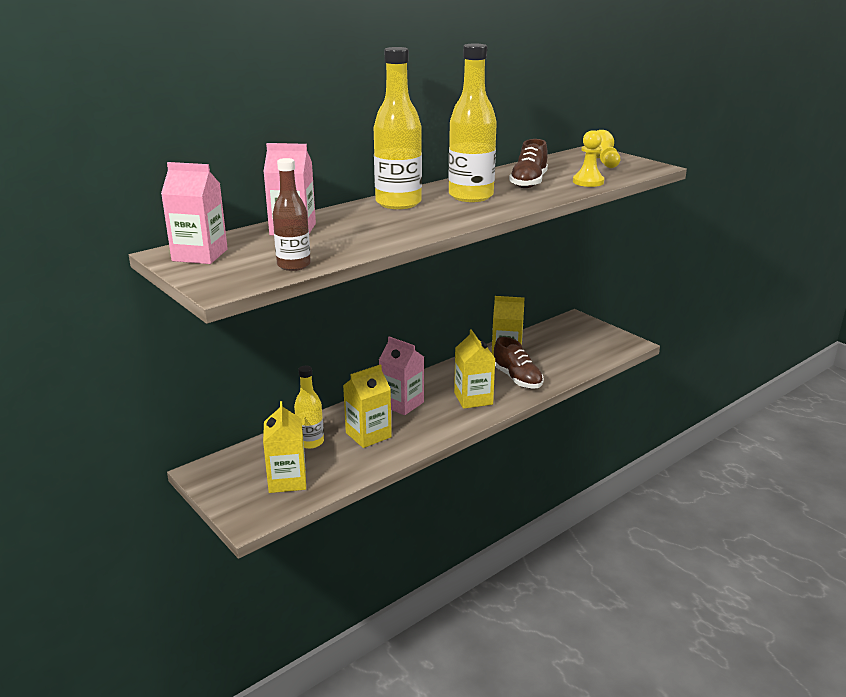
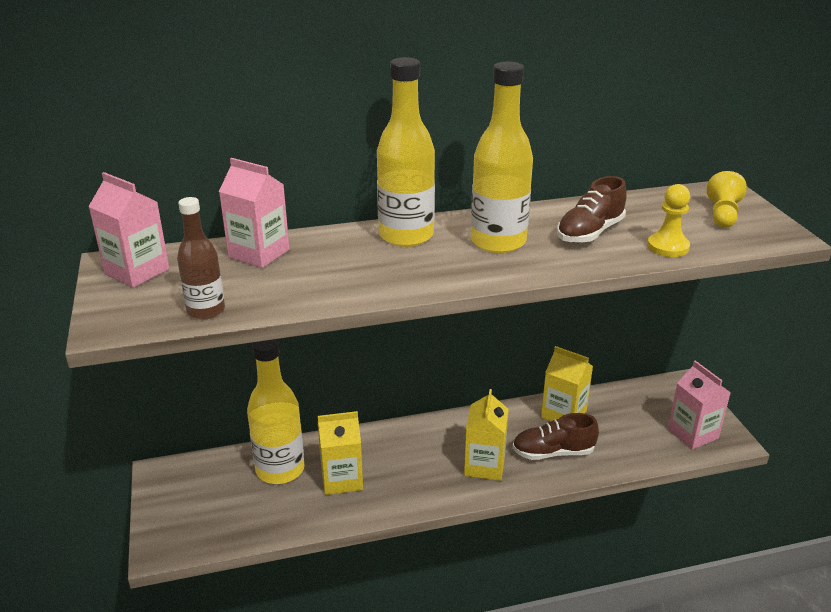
camera: 25 degrees right, 5 degrees up
yellow carton [263,401,306,493] -> none
yellow bottle [294,366,324,449] -> yellow bottle [247,339,305,484], size x1.68
pink carton [379,336,424,415] -> pink carton moved to [668,361,731,450]
brown shoe [494,337,544,389] -> brown shoe turned 90 degrees clockwise [512,413,599,460]

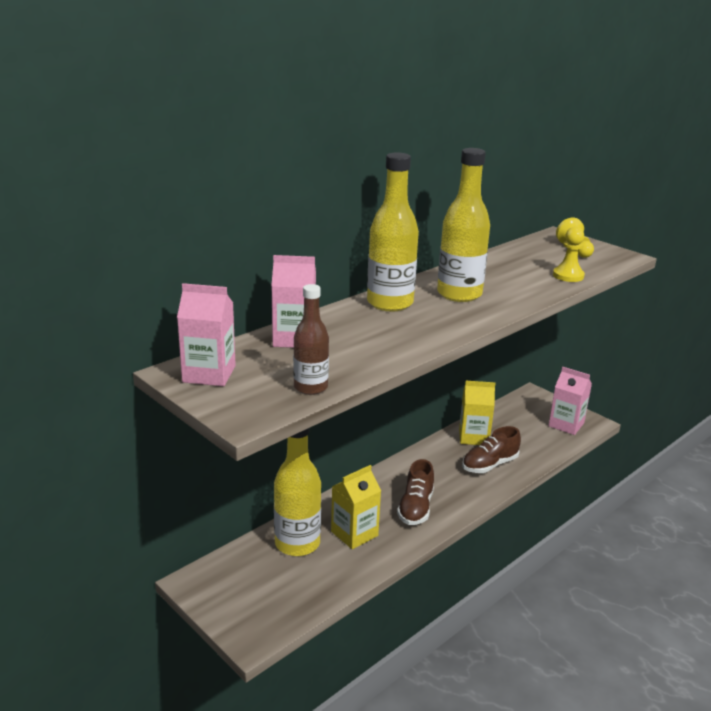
camera: 30 degrees left, 5 degrees down
yellow carton [464,389,509,481] -> none
brown shoe [557,176,627,243] -> brown shoe moved to [397,459,434,525]

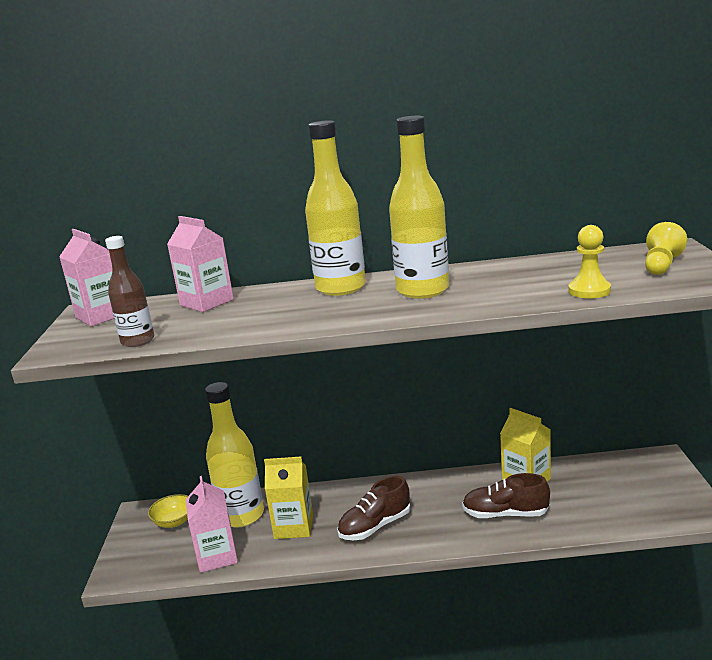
camera: 45 degrees right, 5 degrees down
pink carton [549,367,592,435] -> pink carton moved to [186,476,238,573]
none -> yellow bowl [148,494,188,528]

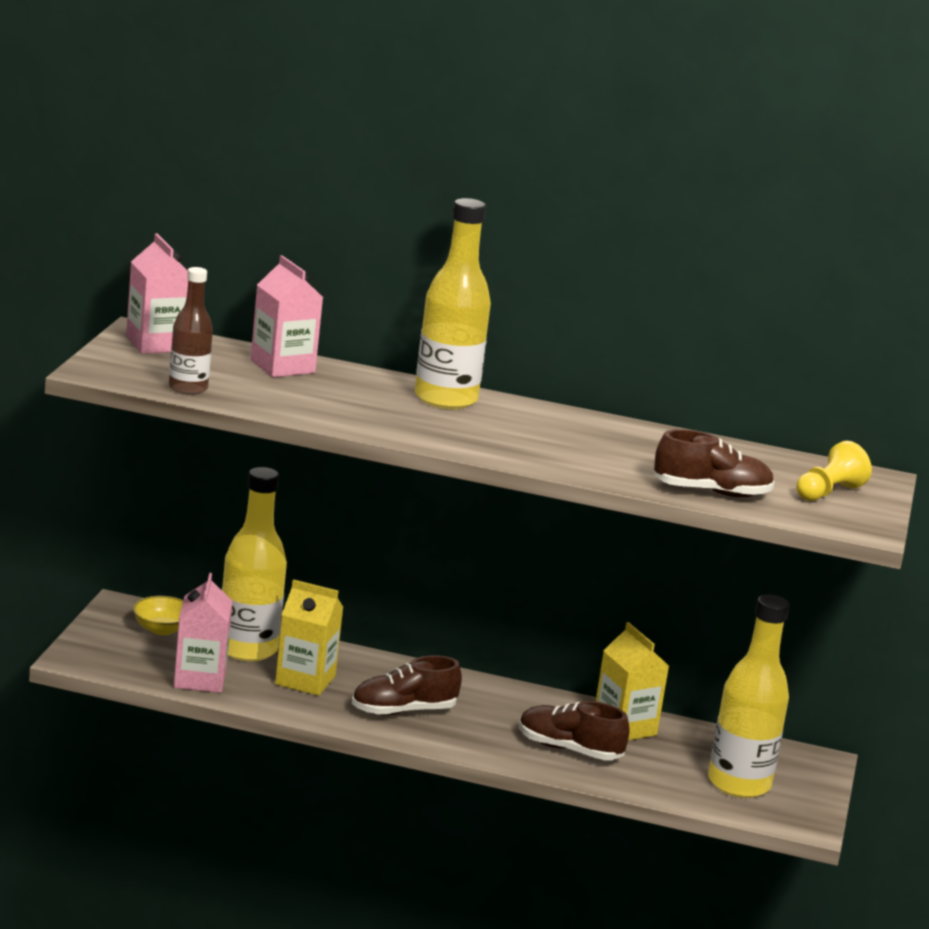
camera: 10 degrees right, 0 degrees up
yellow bottle [389,116,449,299] -> yellow bottle moved to [708,595,789,798]
yellow pawn [569,225,611,298] -> brown shoe [654,429,775,497]

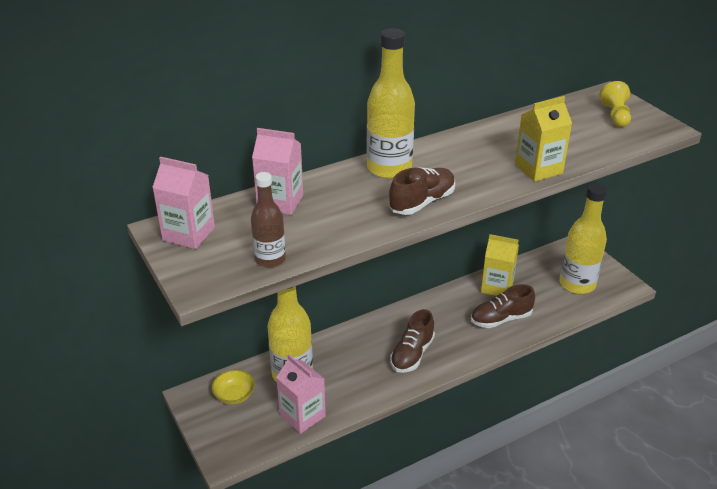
camera: 40 degrees left, 15 degrees up
yellow carton [275,579,343,696] -> yellow carton moved to [515,96,572,182]
brown shoe [654,429,775,497] -> brown shoe moved to [389,167,455,215]

